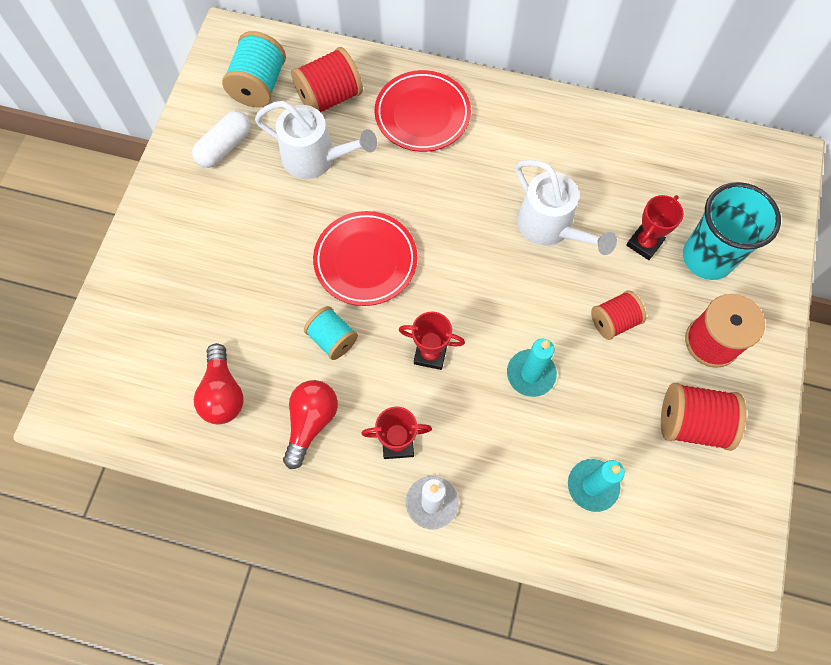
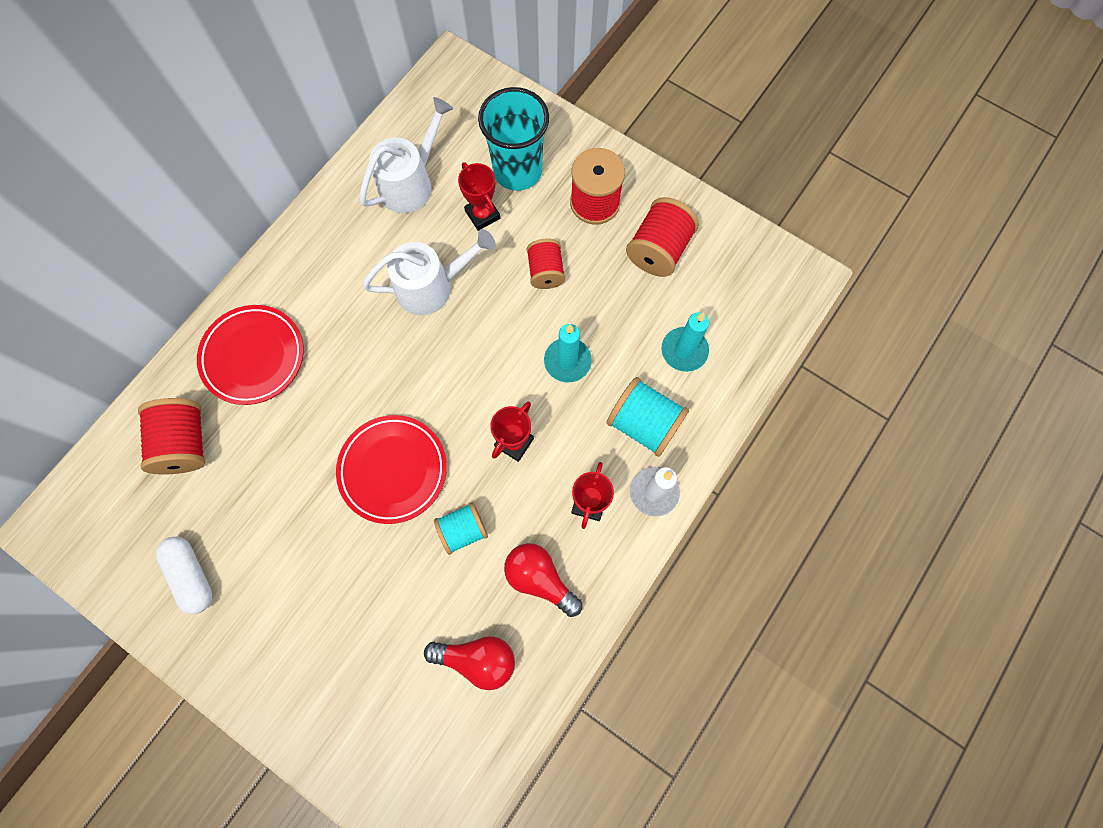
camera: 70 degrees left, 5 degrees up
turquoise spool [222,31,286,107] -> turquoise spool moved to [607,377,689,457]
white watering can [255,101,377,179] -> white watering can moved to [360,97,453,213]

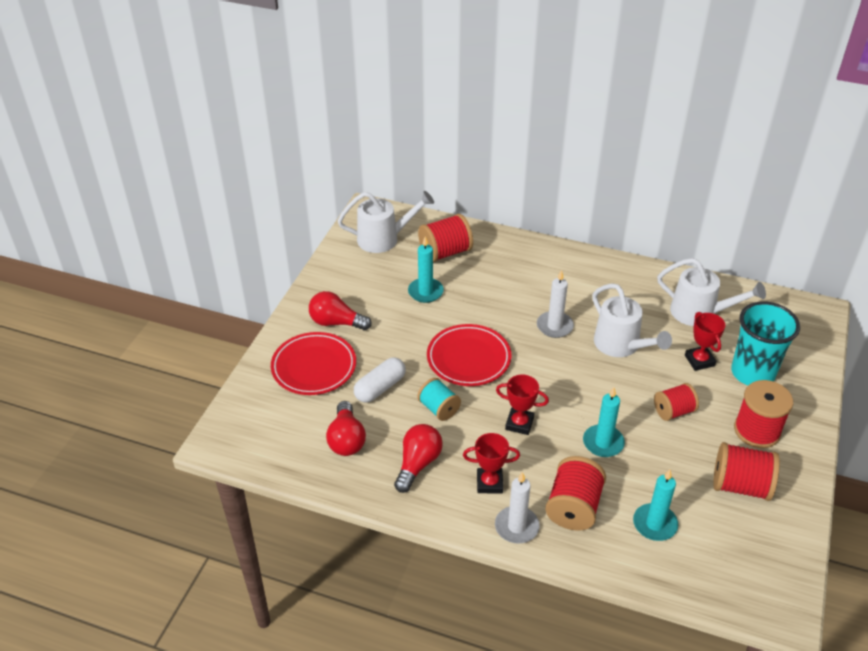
camera: 75 degrees right, 30 degrees down
white capsule [156,537,212,614] -> white capsule moved to [354,357,406,403]
red plate [197,305,304,405] -> red plate moved to [271,332,356,395]
red trophy [458,162,500,231] -> red trophy turned 60 degrees counterclockwise [685,312,725,371]
turquoise spool [607,377,689,457] -> red spool [545,456,606,531]
none -> red light bulb [309,291,372,330]
none -> white watering can [338,191,434,253]
none -> turquoise candle [408,236,444,303]
none -> white candle [537,270,574,338]

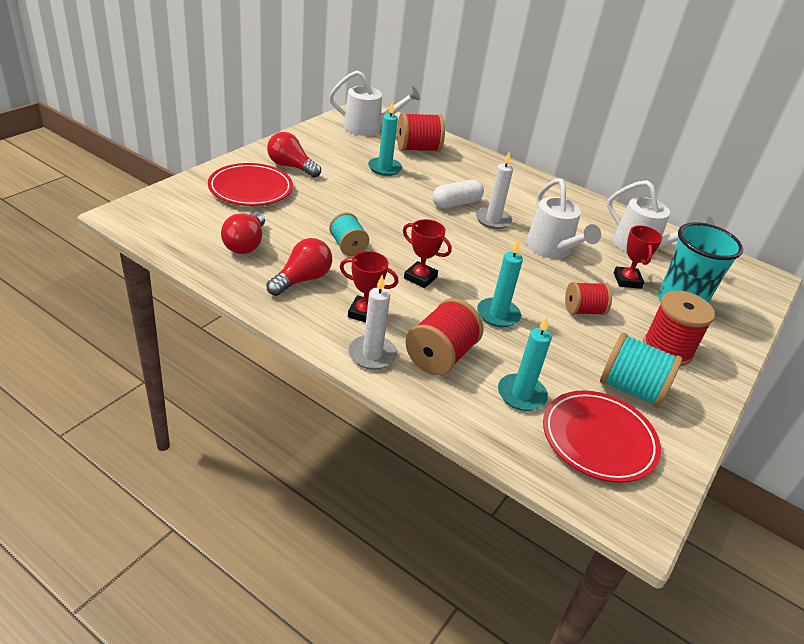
camera: 10 degrees right, 5 degrees down
white capsule [354,357,406,403] -> white capsule moved to [432,180,484,208]
red plate [427,324,512,386] -> red plate moved to [543,390,661,483]
red spool [713,442,780,501] -> turquoise spool [600,333,682,408]

